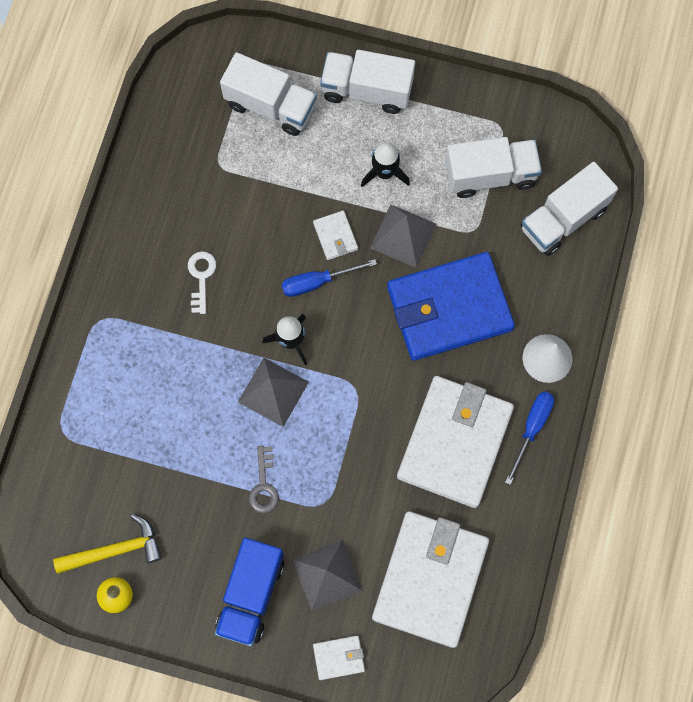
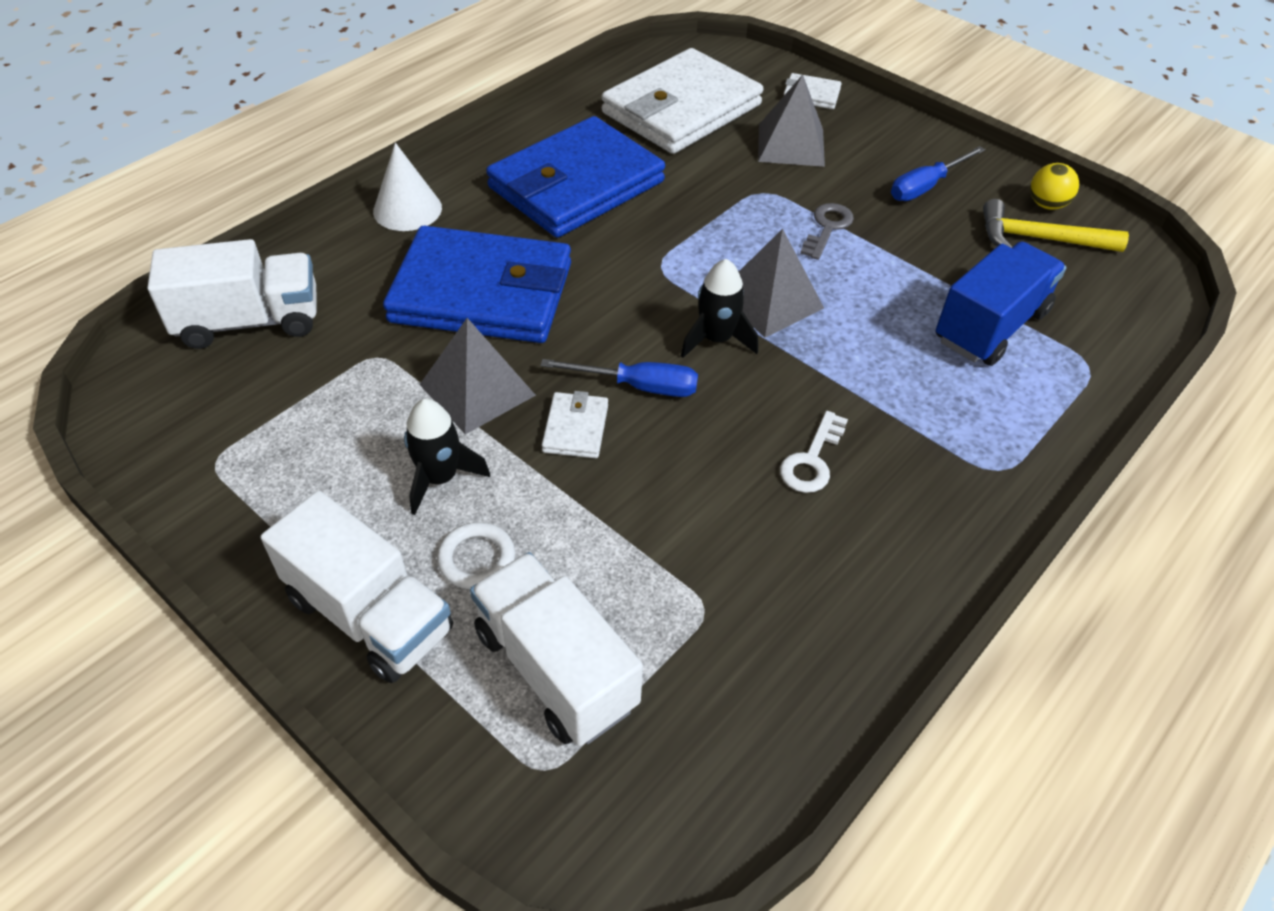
camera: 155 degrees left, 25 degrees down
blue truck [215,537,284,647] -> blue truck moved to [936,242,1067,366]
white wallet [397,376,514,508] -> blue wallet [486,116,665,238]
white truck [445,137,542,198] -> none
blue screwdriver [505,391,554,485] -> blue screwdriver moved to [891,146,985,201]
none -> white ring [437,522,515,589]

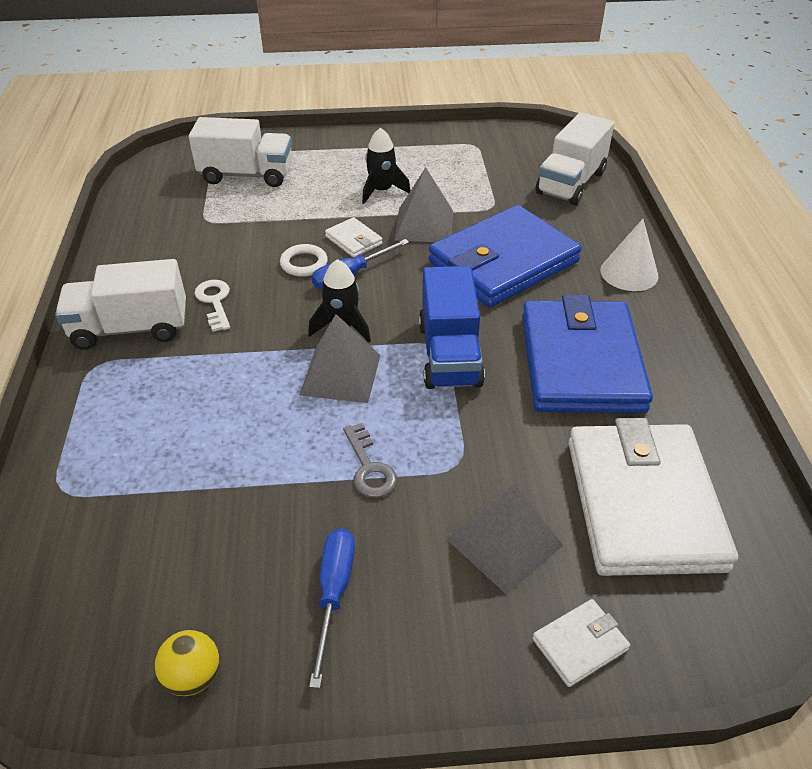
camera: 135 degrees right, 5 degrees down
white truck [261,491,453,683] -> white truck moved to [55,259,186,350]
white ring [437,522,515,589] -> white ring moved to [280,244,328,277]
blue truck [936,242,1067,366] -> blue truck moved to [419,266,485,389]
yellow hammer [983,199,1129,252] -> none

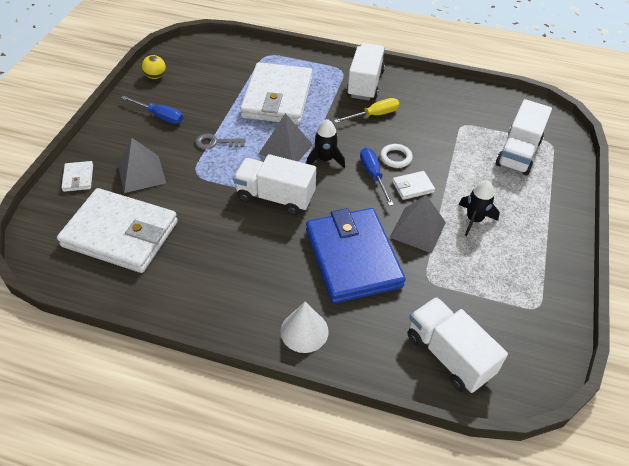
camera: 110 degrees right, 5 degrees up
white key [194,280,230,332] -> yellow screwdriver [334,98,399,123]
blue truck [419,266,485,389] -> white truck [233,154,316,215]
blue wallet [522,295,653,413] -> none
none -> white wallet [240,62,312,124]

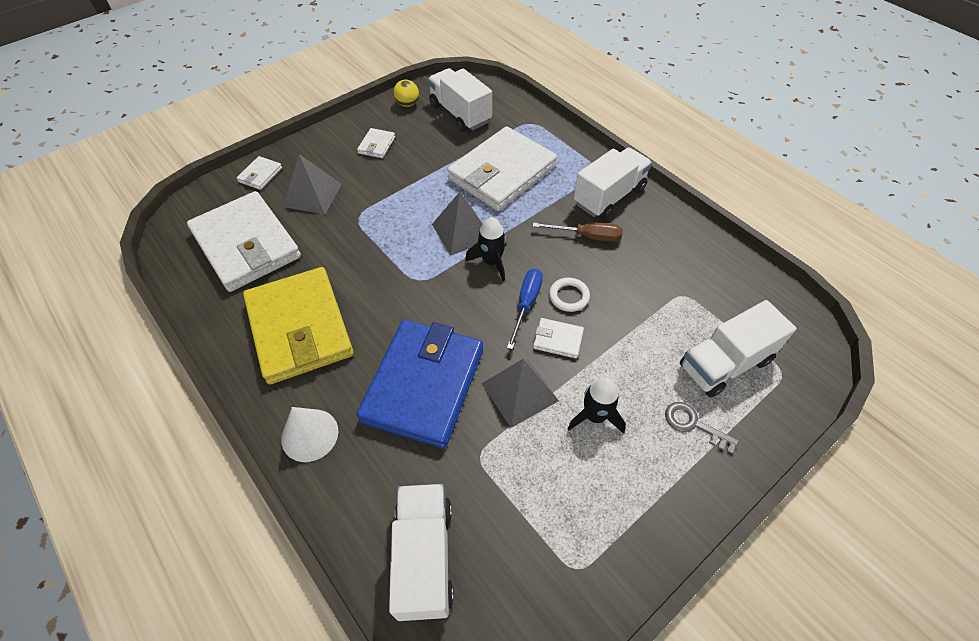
camera: 35 degrees right, 5 degrees up
blue screwdriver [121,95,183,124] -> white wallet [357,128,395,158]
grey key [195,134,246,149] -> grey key moved to [665,402,739,454]
white truck [233,154,316,215] -> white truck moved to [428,68,492,132]
yellow screwdriver [334,98,399,123] -> brown screwdriver [533,222,623,242]
none -> yellow wallet [243,267,354,384]

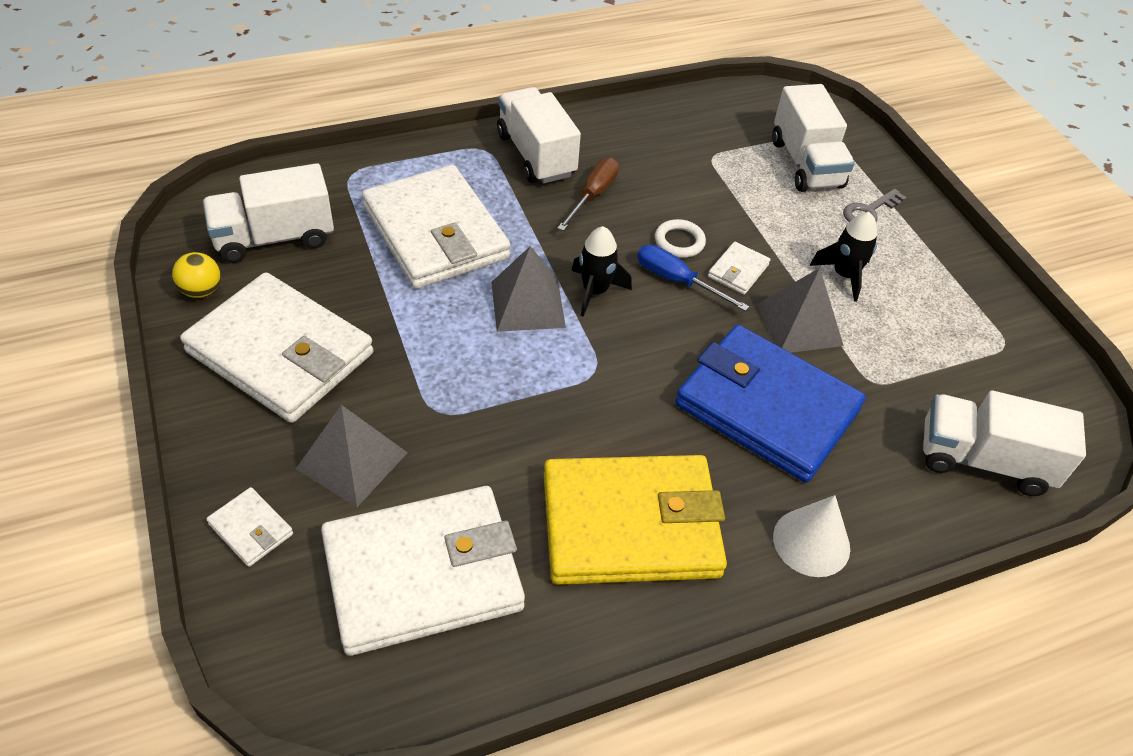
camera: 75 degrees left, 5 degrees down
white wallet [357,128,395,158] -> white wallet [180,272,374,423], size x2.47

